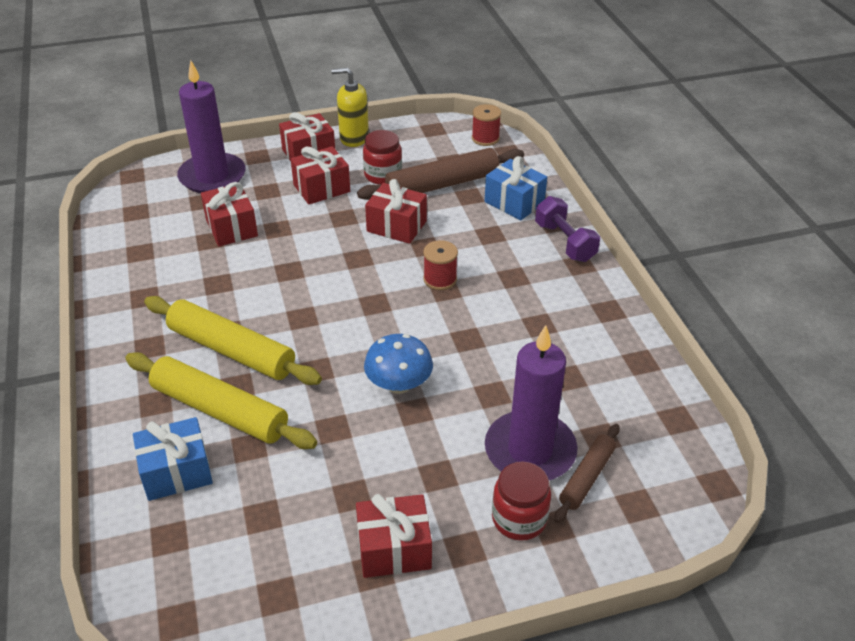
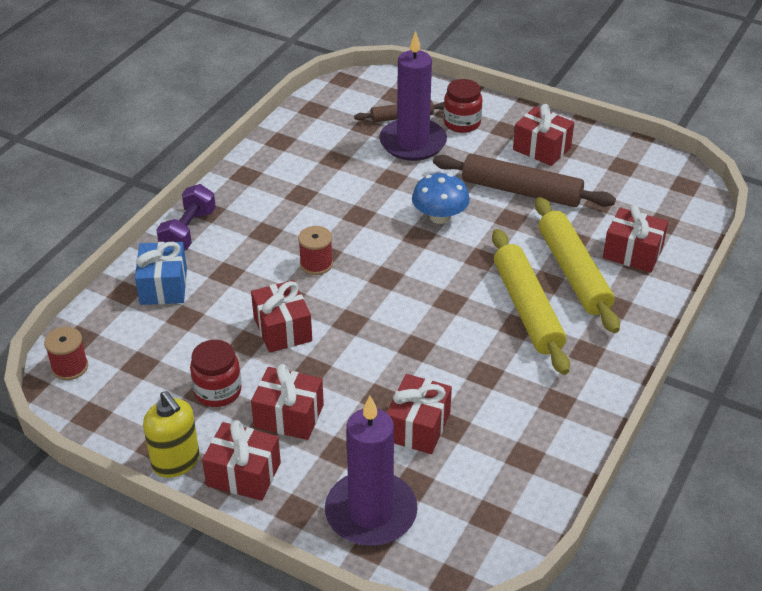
camera: 135 degrees left, 0 degrees up
blue gift [133,417,213,501] -> red gift [603,205,668,273]
brown rolling pin [357,148,524,200] -> brown rolling pin moved to [433,154,616,207]

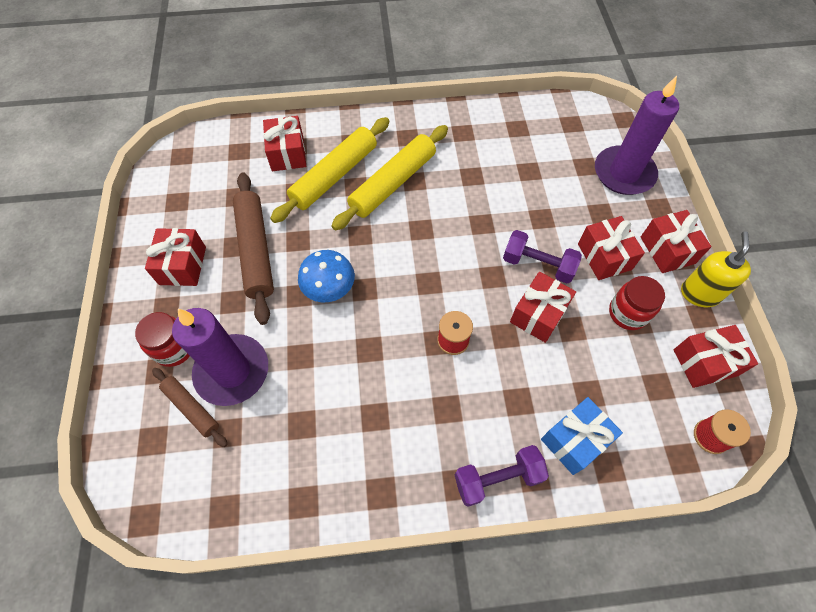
camera: 125 degrees left, 20 degrees up
red gift [387,374,452,454] -> red gift moved to [674,325,758,388]
none -> purple dumbbell [503,230,582,283]

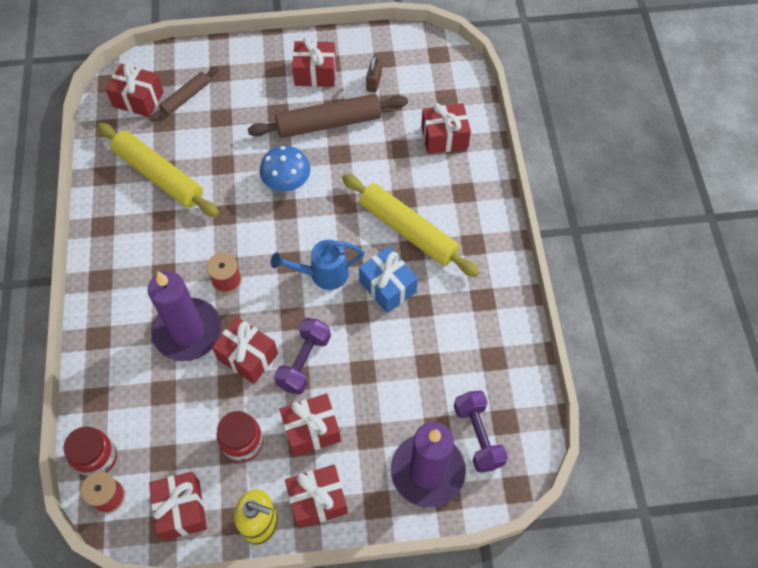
camera: 90 degrees right, 0 degrees up
red jar [135,312,190,367] -> red jar moved to [63,426,117,477]
purple candle [172,308,268,406] -> purple candle moved to [148,272,221,361]
yellow rolling pin [270,117,389,223] -> yellow rolling pin moved to [97,123,219,217]
purple dumbbell [455,445,549,507] -> purple dumbbell moved to [454,391,508,473]
blue gift [541,397,623,475] -> blue gift moved to [359,247,418,313]
none -> red gift [105,62,164,117]
none -> blue watering can [271,240,365,290]
none -> brown padlock [366,55,382,93]

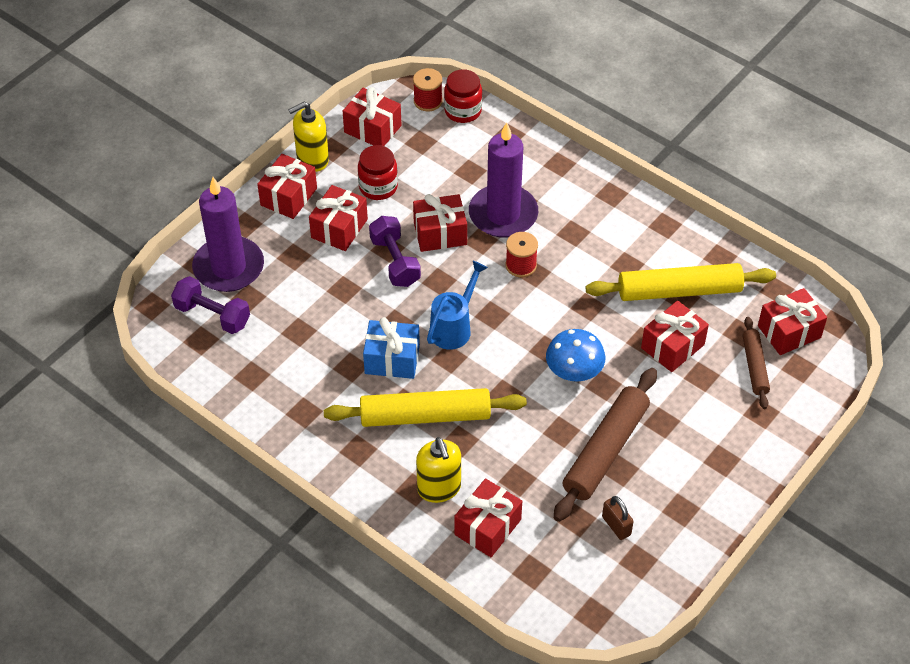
camera: 135 degrees right, 10 degrees down
red gift [292,37,336,87] -> red gift moved to [641,301,709,372]
none -> yellow soap dispenser [416,437,461,503]

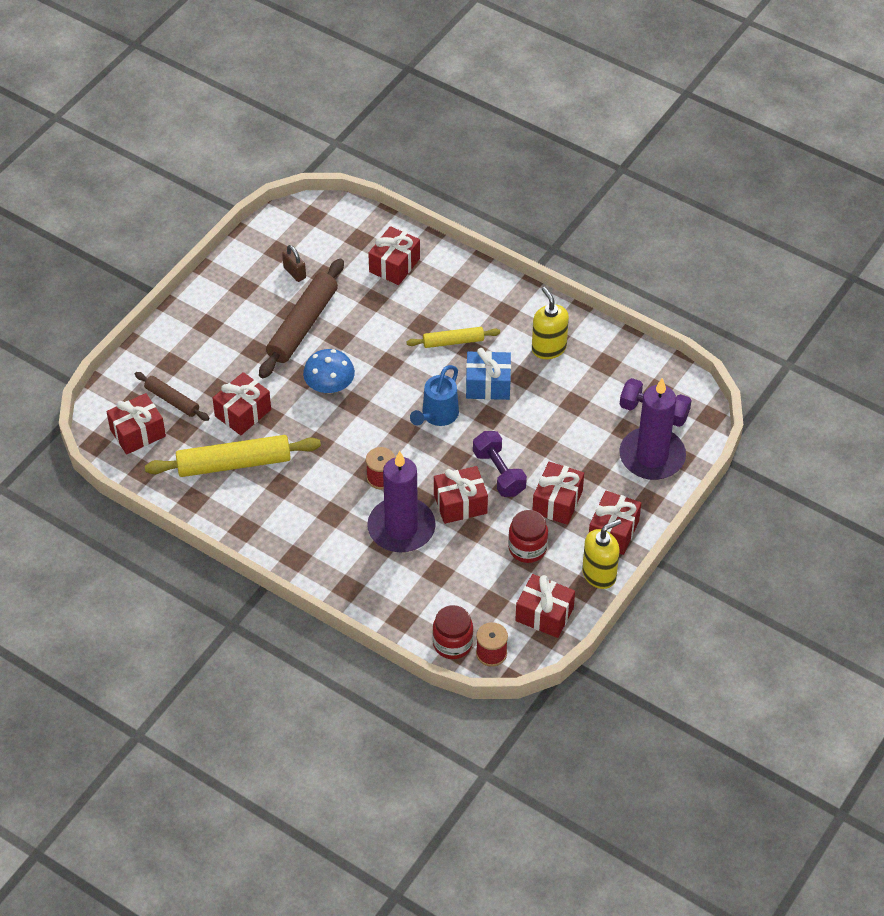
camera: 175 degrees right, 0 degrees up
yellow rolling pin [324,388,527,427] -> yellow rolling pin [407,327,500,348], size x0.56
yellow soap dispenser [416,437,461,503] -> yellow soap dispenser moved to [532,287,569,359]
brown rolling pin [743,317,770,409] -> brown rolling pin turned 45 degrees counterclockwise [135,372,209,421]

